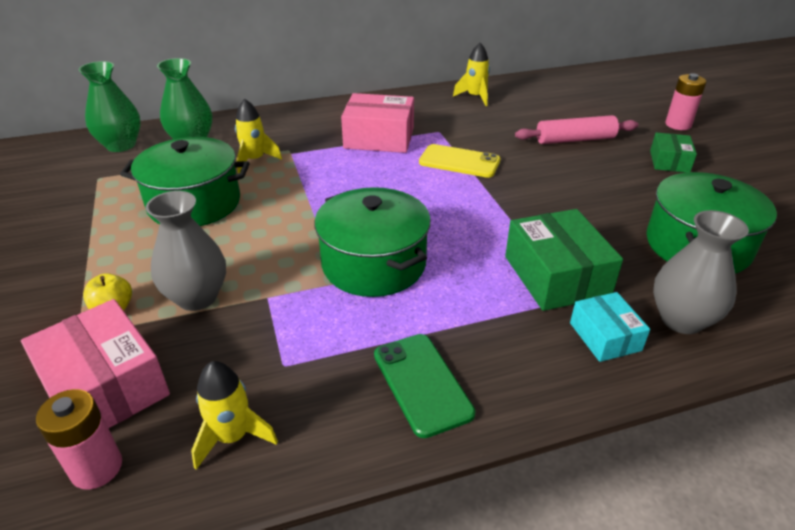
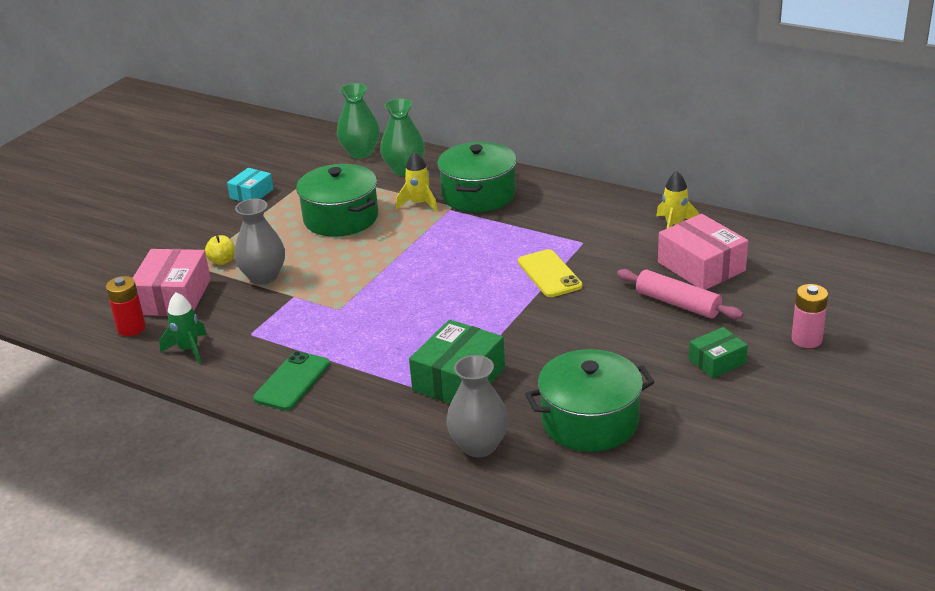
camera: 50 degrees right, 5 degrees down
pink battery [36,389,122,490] -> red battery [106,276,146,336]
yellow rocket [191,361,278,470] -> green rocket [159,293,207,364]
green pot [314,187,431,297] -> green pot moved to [437,142,517,212]
pink box [341,93,414,153] -> pink box moved to [658,214,748,290]
turquoise box [570,292,650,362] -> turquoise box moved to [227,168,274,202]

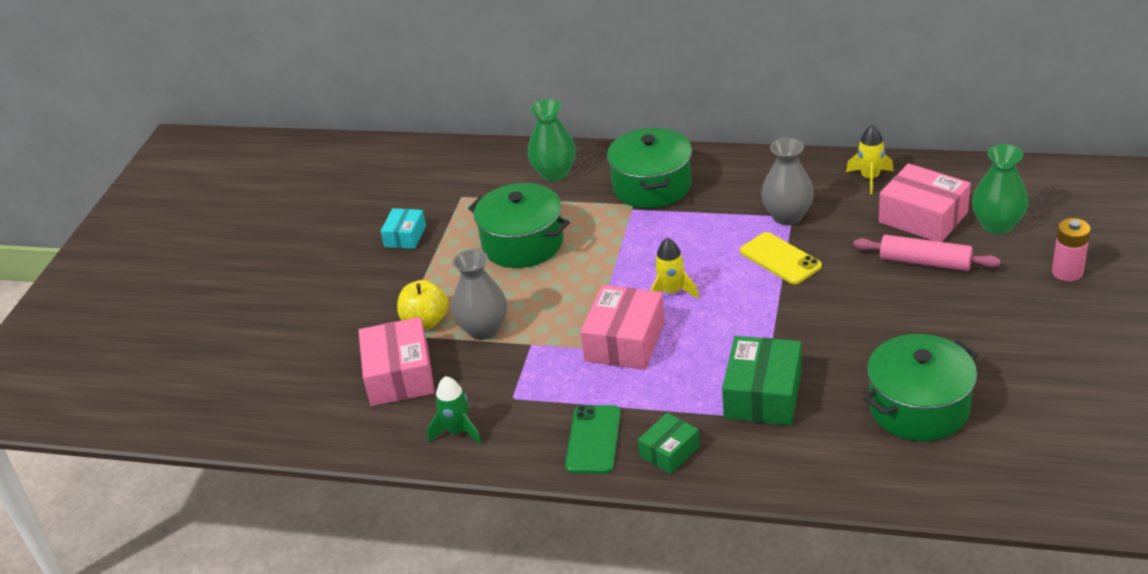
camera: 15 degrees left, 5 degrees up
red battery [106,276,146,336] -> none
yellow apple [205,235,235,265] -> yellow apple [397,280,448,330], size x1.51
green vase [337,83,380,159] -> green vase moved to [972,144,1028,234]
yellow rocket [396,151,438,212] -> yellow rocket moved to [650,238,699,299]
grey vase [446,355,509,457] -> grey vase moved to [761,138,814,225]
green box [689,327,748,378] -> green box moved to [638,413,700,474]
none -> pink box [580,285,665,370]

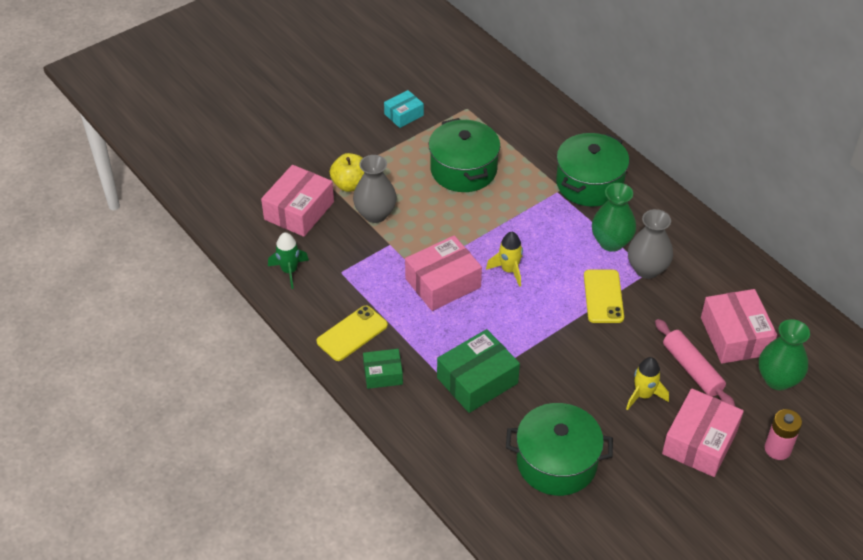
camera: 35 degrees right, 10 degrees up
green vase [528,99,576,181] -> green vase moved to [592,183,636,252]
green phone [565,405,621,474] -> yellow phone [317,305,388,361]
yellow rocket [846,125,893,194] -> yellow rocket moved to [626,357,669,410]
none -> pink box [662,388,744,477]

